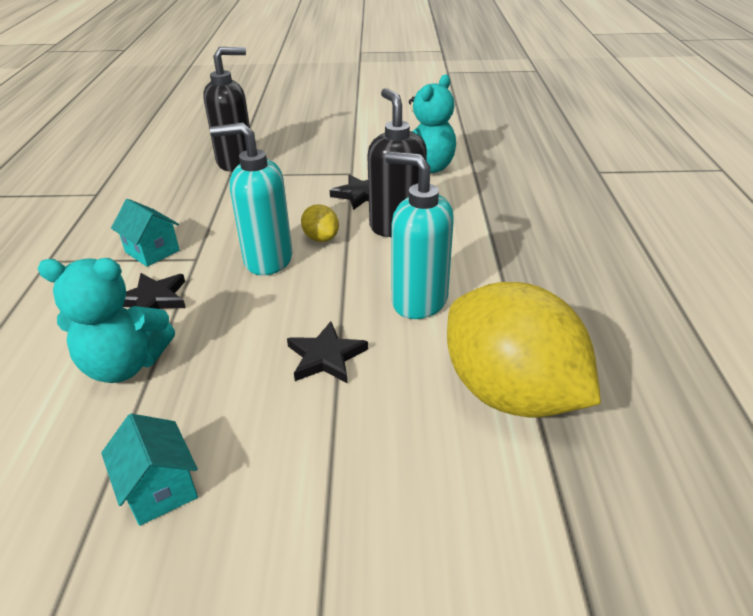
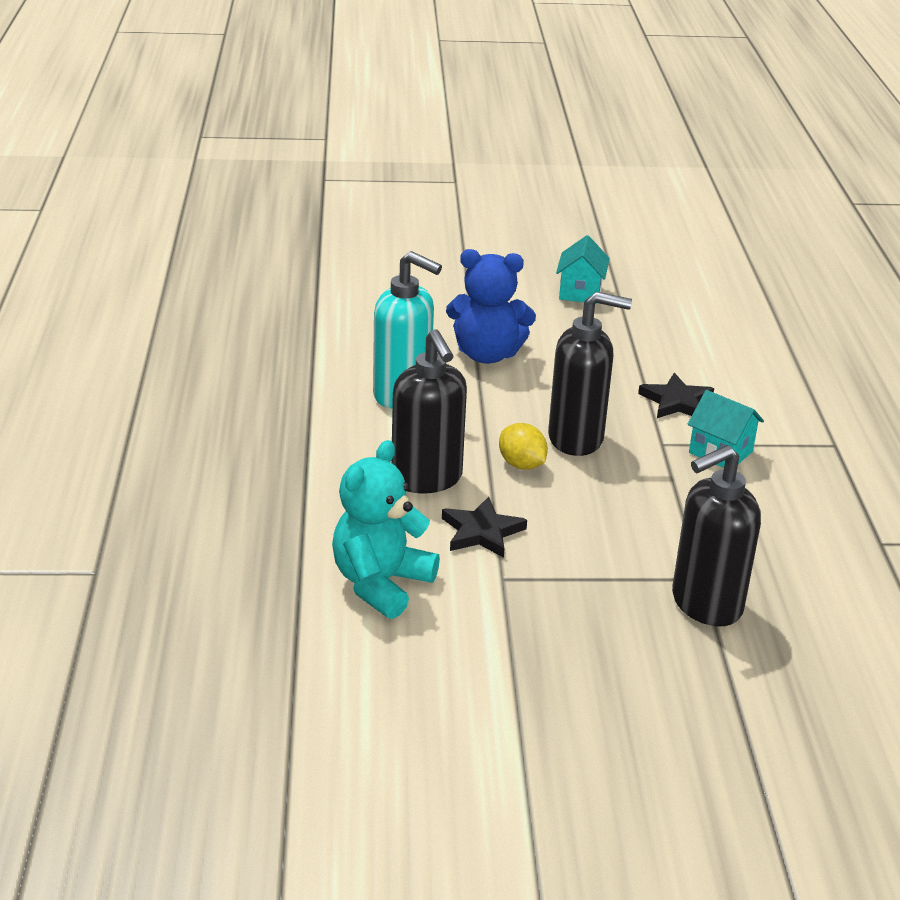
camera: 175 degrees right, 5 degrees down
turquoise teddy bear [38,258,175,383] -> none
turquoise house [101,414,198,526] -> turquoise house turned 45 degrees clockwise [556,235,610,304]
turquoise soap dispenser [210,122,293,276] -> black soap dispenser [548,291,632,456]
black star [287,321,368,383] -> blue teddy bear [446,249,536,364]
yellow lemon [447,282,601,418] -> none

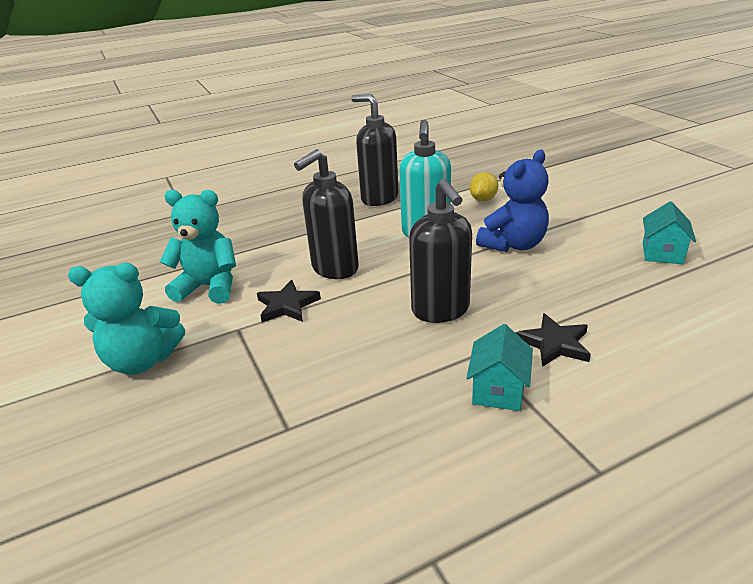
camera: 70 degrees right, 0 degrees up
blue teddy bear [446,249,536,364] -> blue teddy bear turned 120 degrees counterclockwise [476,150,549,252]
yellow lemon [499,423,548,470] -> yellow lemon moved to [470,172,498,201]
turquoise house [556,235,610,304] -> turquoise house turned 60 degrees counterclockwise [643,201,696,264]
black soap dispenser [672,445,761,626] -> black soap dispenser moved to [351,94,399,206]
none -> turquoise teddy bear [68,263,185,375]

